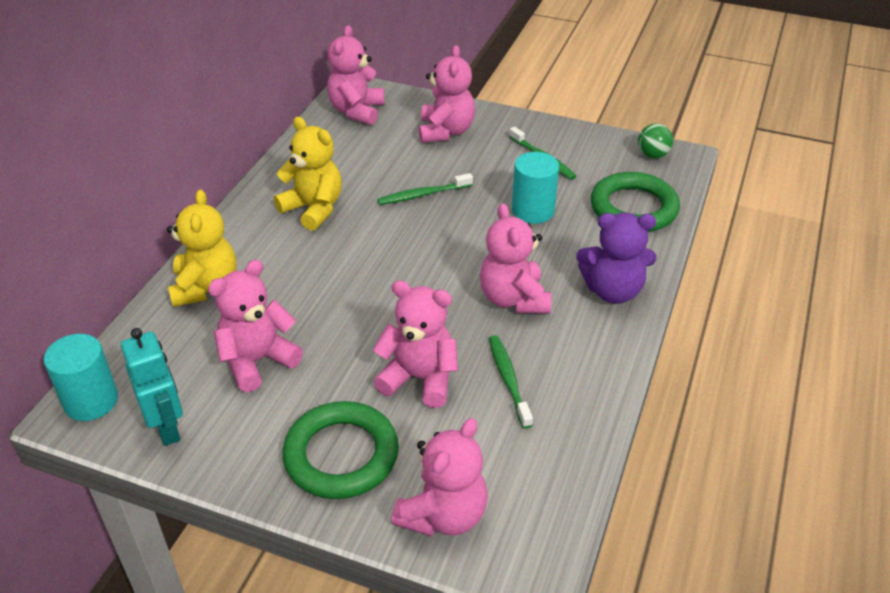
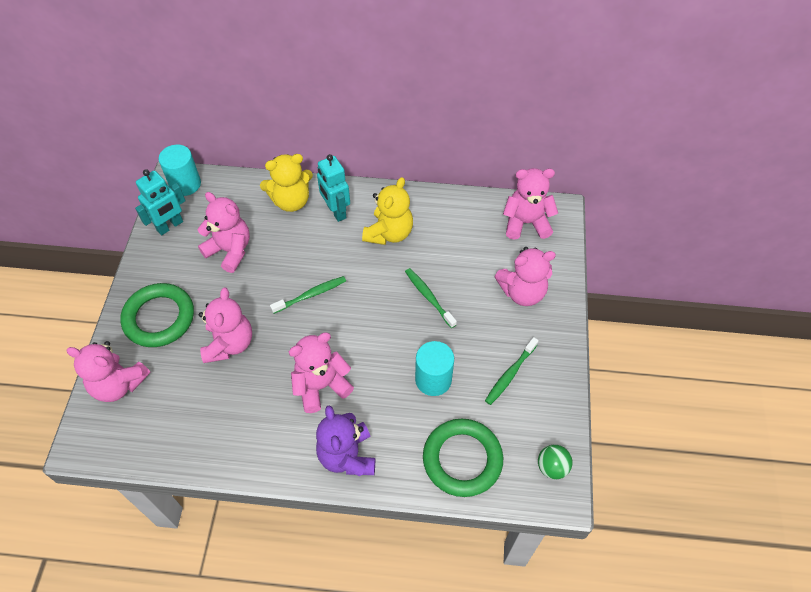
camera: 75 degrees right, 15 degrees up
green toothbrush [489,335,533,429] -> green toothbrush moved to [270,276,346,314]
none -> turquoise robot [317,154,350,222]

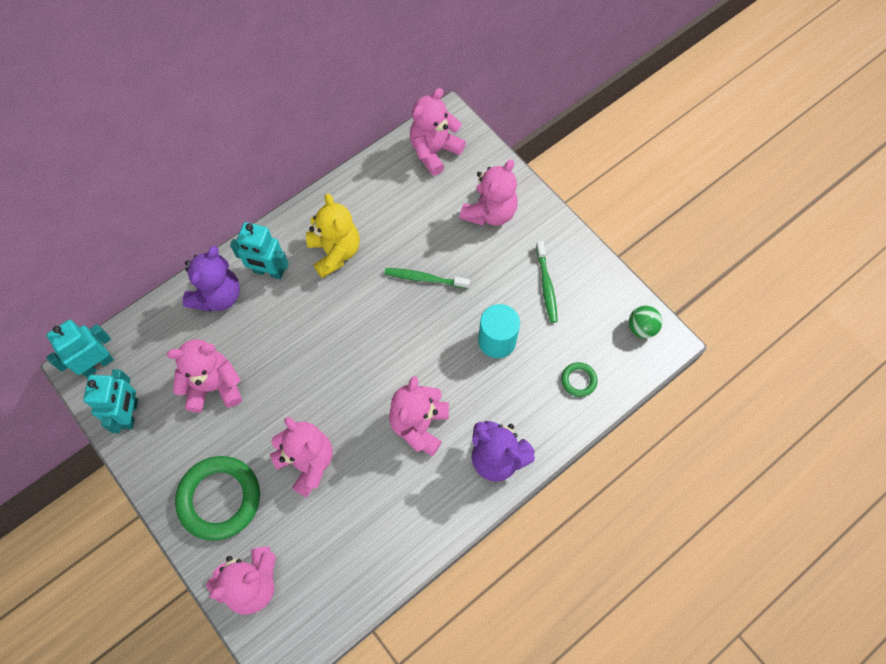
camera: 45 degrees left, 10 degrees up
turquoise cylinder [159,145,201,196] -> turquoise robot [46,320,114,378]
yellow teddy bear [260,154,313,212] -> purple teddy bear [182,246,240,312]
green toothbrush [270,276,346,314] -> none
green ring [423,419,503,497] -> green ring [561,362,598,397], size x0.45

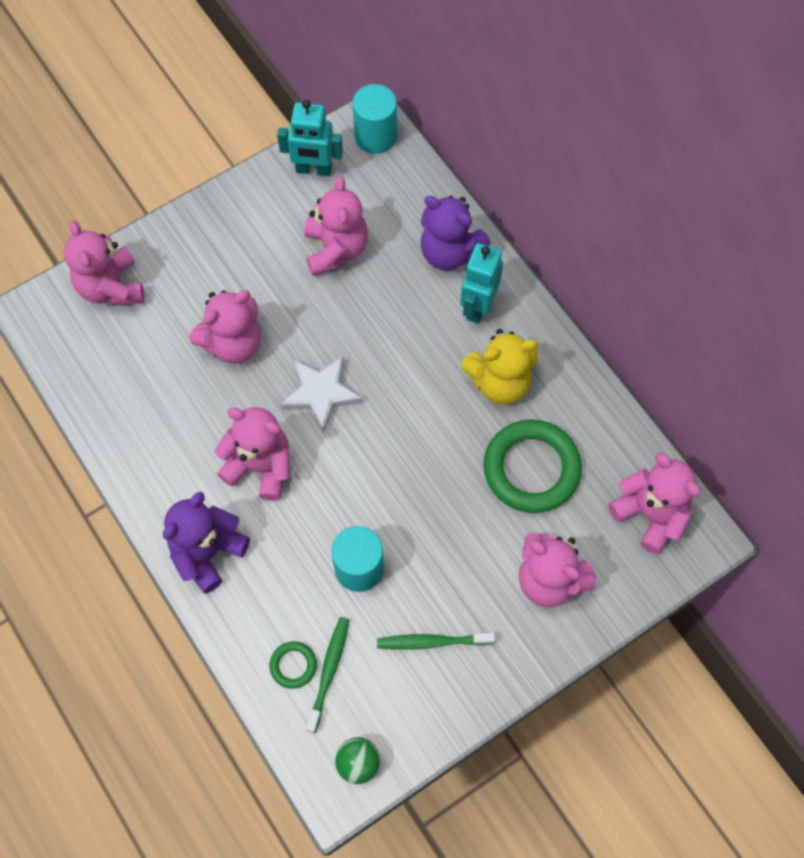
camera: 95 degrees right, 0 degrees up
turquoise robot [46,320,114,378] -> turquoise cylinder [353,84,397,154]
green ring [175,456,260,541] -> green ring moved to [483,420,582,513]
green toothbrush [384,268,470,289] -> green toothbrush moved to [306,617,349,733]
none -> white star [280,356,363,432]

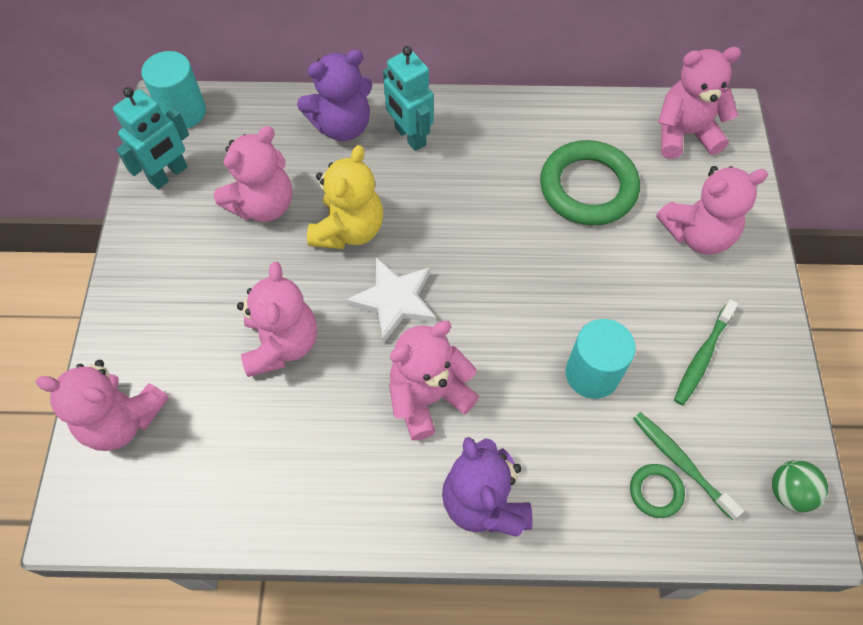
camera: 55 degrees left, 5 degrees down
pink teddy bear [305,176,368,276] -> pink teddy bear turned 105 degrees clockwise [213,126,292,222]
yellow teddy bear [461,329,538,404] -> yellow teddy bear moved to [307,145,383,249]

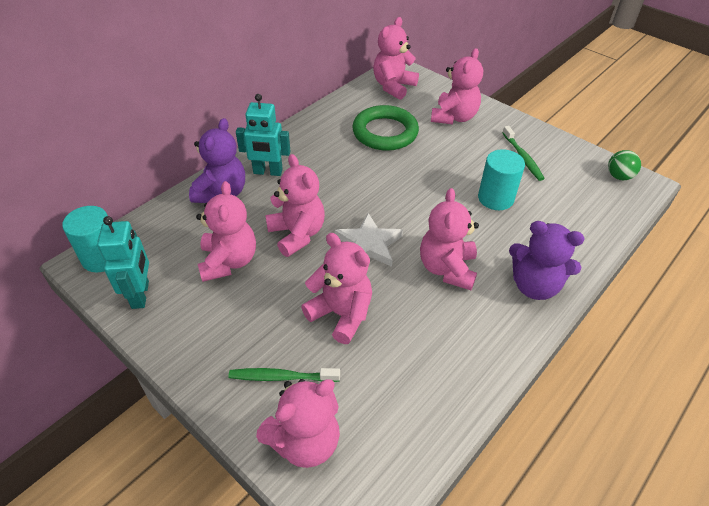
camera: 50 degrees left, 15 degrees down
yellow teddy bear [307,145,383,249] -> pink teddy bear [265,154,325,257]
green ring [630,464,685,518] -> none
green toothbrush [633,412,744,520] -> green toothbrush moved to [228,368,340,382]

